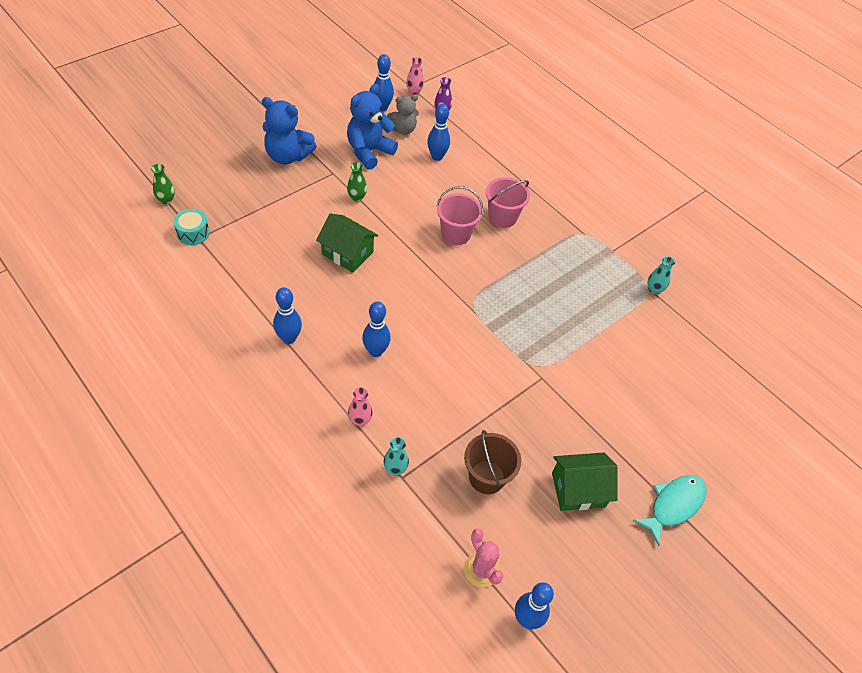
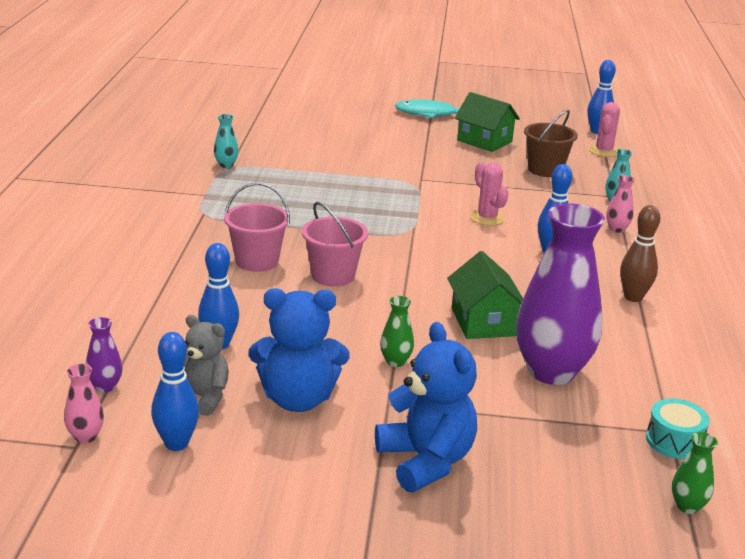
camera: 130 degrees left, 25 degrees down
blue bowling pin [273,287,302,344] -> brown bowling pin [620,205,660,302]
none -> pink cactus [470,162,509,226]
none -> purple vase [516,203,605,385]

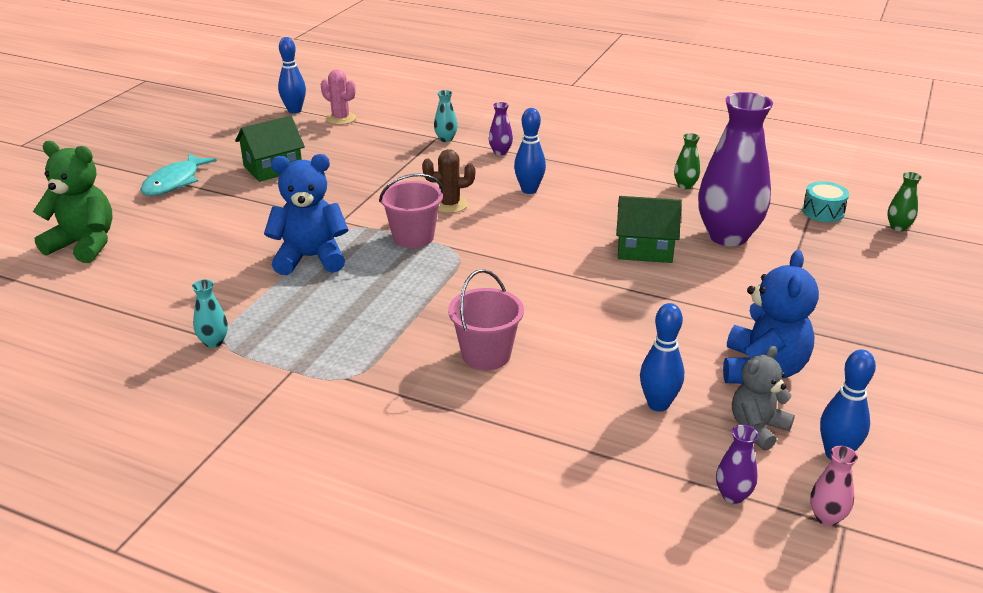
camera: 70 degrees left, 5 degrees up
pink bucket [302,202,368,287] -> pink bucket moved to [379,174,444,248]
blue teddy bear [375,322,477,492] -> blue teddy bear moved to [264,154,349,275]
green vase [380,296,414,367] -> green vase moved to [674,133,700,189]
pink cactus [470,162,509,226] -> brown cactus [422,149,475,213]
brown bucket [524,109,578,177] -> none
pink vase [606,175,635,233] -> purple vase [489,102,513,155]
brown bowling pin [620,205,660,302] -> none
none -> green teddy bear [33,141,113,263]

